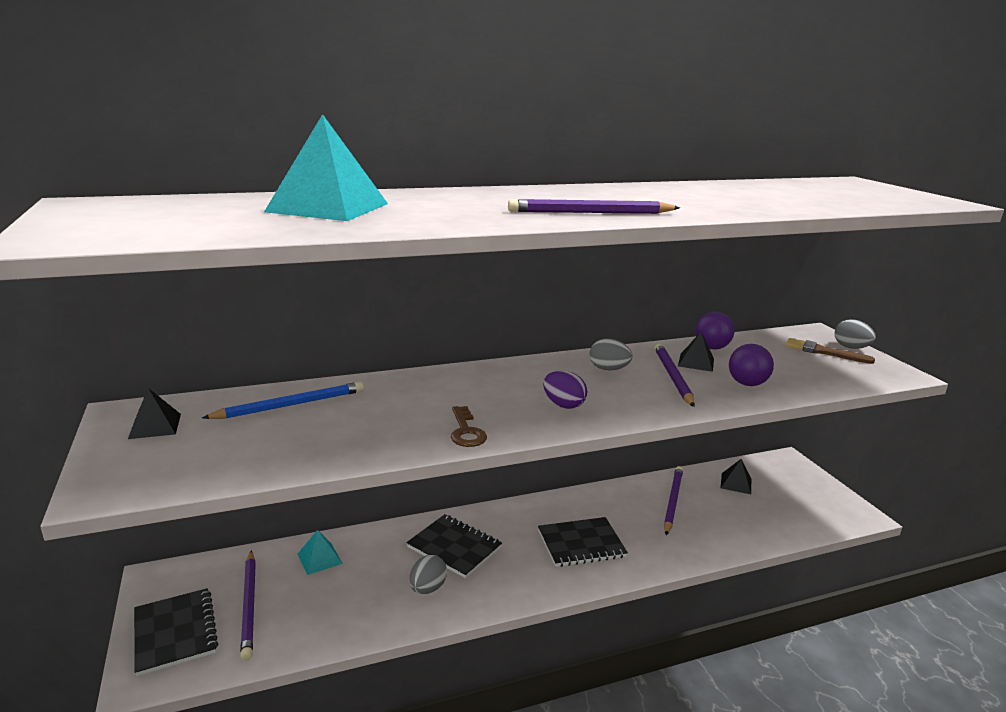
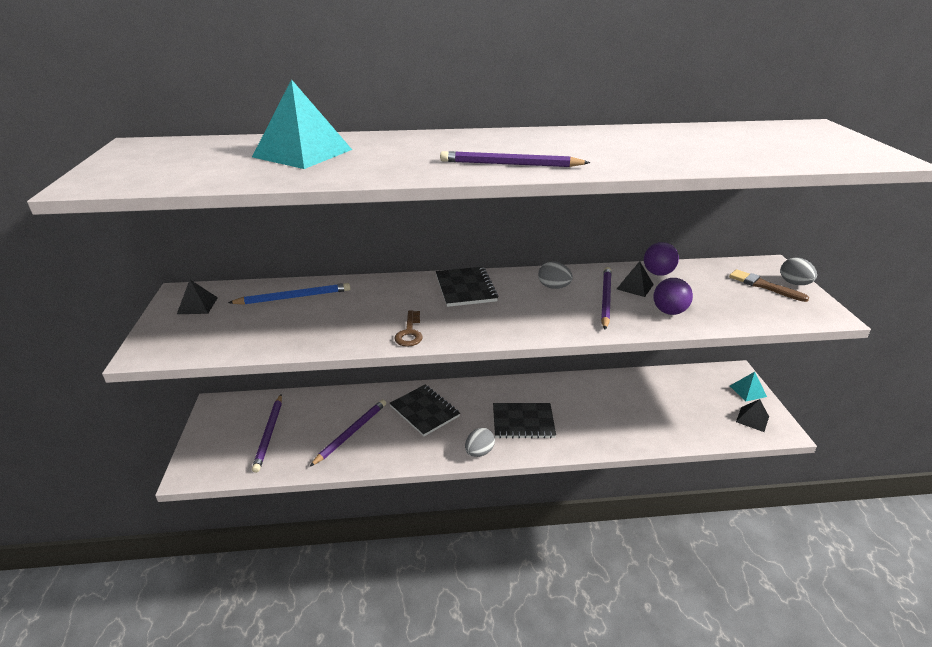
camera: 15 degrees right, 10 degrees up
black notebook [134,588,218,676] -> black notebook moved to [436,267,498,307]
turquoise pyramid [298,530,343,575] -> turquoise pyramid moved to [730,372,767,401]
grey egg [409,555,447,594] -> grey egg moved to [465,428,495,457]
purple egg [543,371,587,409] -> none
purple pencil [664,466,683,535] -> purple pencil moved to [309,399,386,467]
black pyramid [721,459,751,494] -> black pyramid moved to [736,399,769,432]

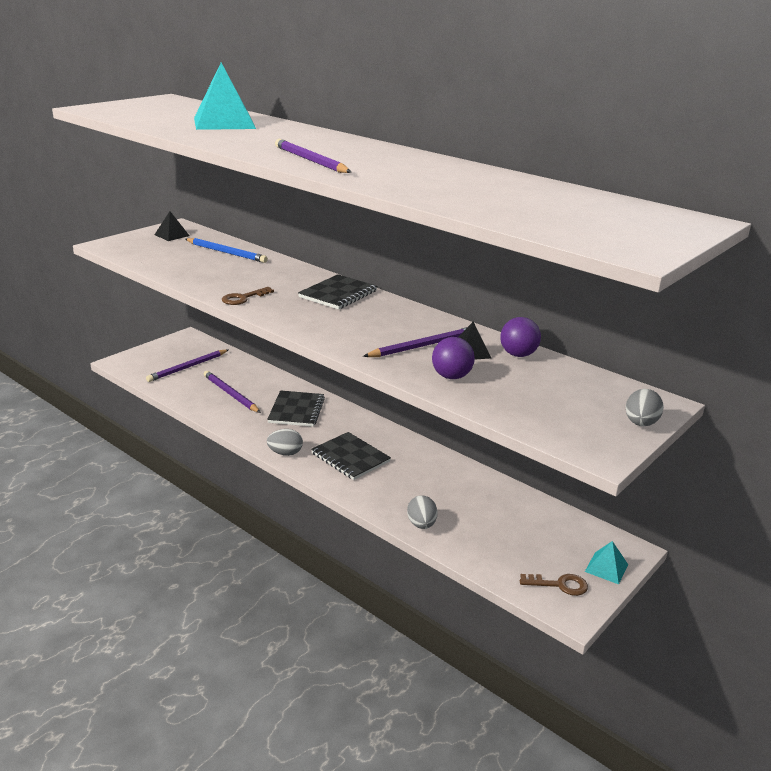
camera: 45 degrees right, 5 degrees down
purple pencil [309,399,386,467] -> purple pencil turned 120 degrees counterclockwise [204,371,261,413]
grey egg [538,261,573,289] -> grey egg moved to [407,495,437,529]
brown brush [729,269,809,302] -> none
black pyramid [736,399,769,432] -> brown key [520,574,588,596]

